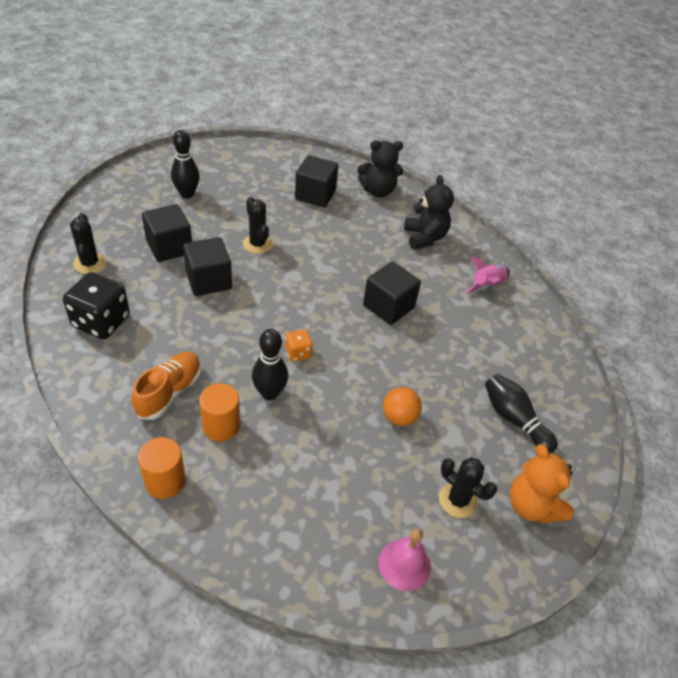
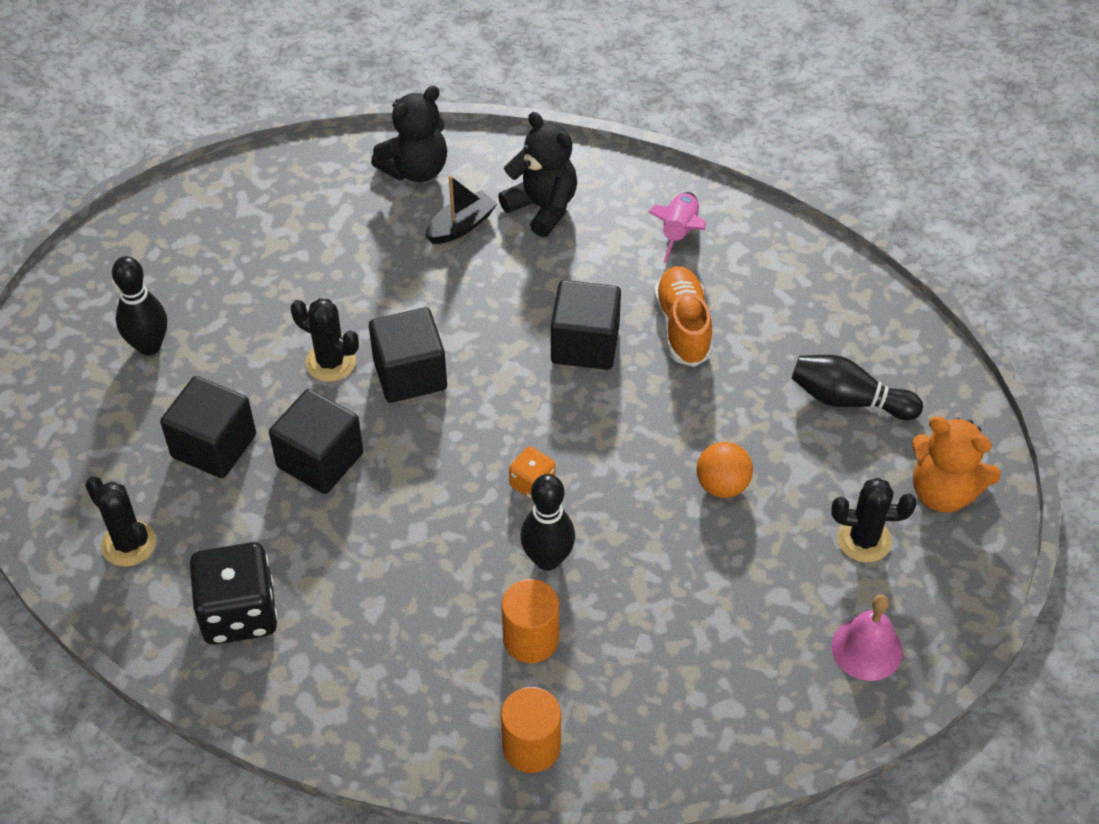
camera: 30 degrees left, 5 degrees up
orange shoe [131,352,202,420] -> orange shoe moved to [654,266,713,367]
black cube [295,155,339,207] -> black cube moved to [369,307,447,403]
none -> black boat [425,175,497,244]

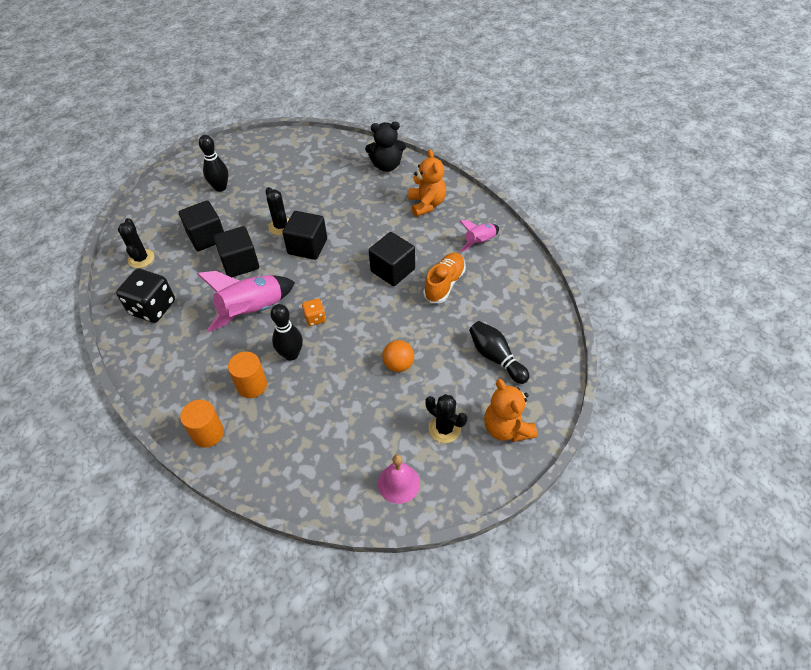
camera: 35 degrees right, 0 degrees up
black boat [425,175,497,244] -> none
black teddy bear [498,112,577,237] -> orange teddy bear [408,149,446,217]
none -> pink rocket [197,271,295,332]

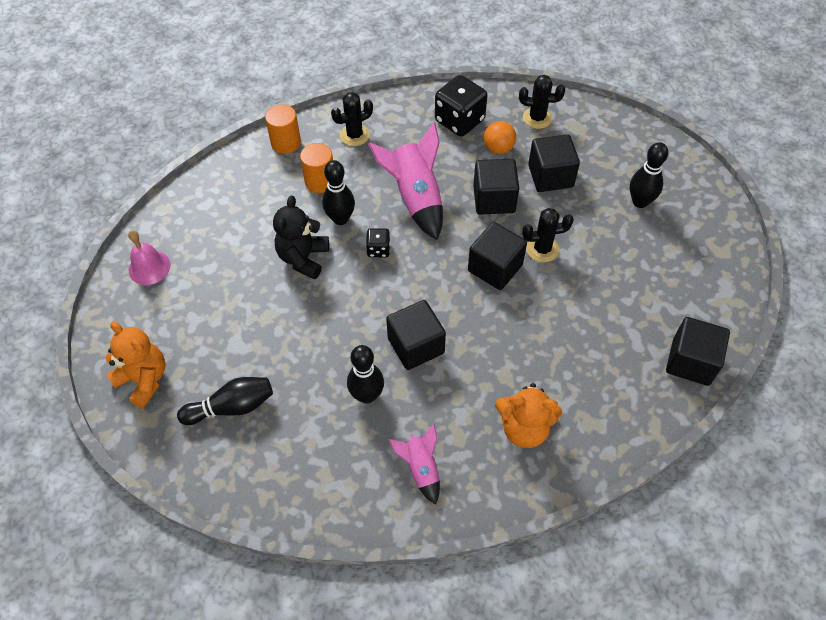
camera: 110 degrees right, 5 degrees up
orange dice [302,299,326,326] -> black dice [366,228,390,257]
black teddy bear [365,122,406,172] -> black teddy bear moved to [273,196,329,279]
orange ball [382,340,414,372] -> orange ball moved to [484,121,516,154]
orange shoe [423,253,466,303] -> black bowling pin [347,345,384,404]
black cactus [426,394,467,443] -> black cactus moved to [331,92,373,146]
orange teddy bear [484,379,537,442] -> orange teddy bear turned 45 degrees clockwise [105,322,165,408]
none -> black cube [666,317,730,386]

